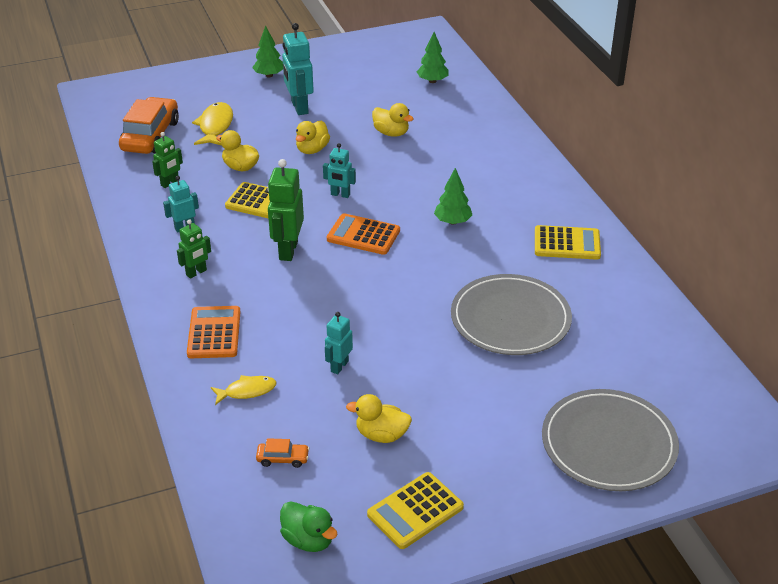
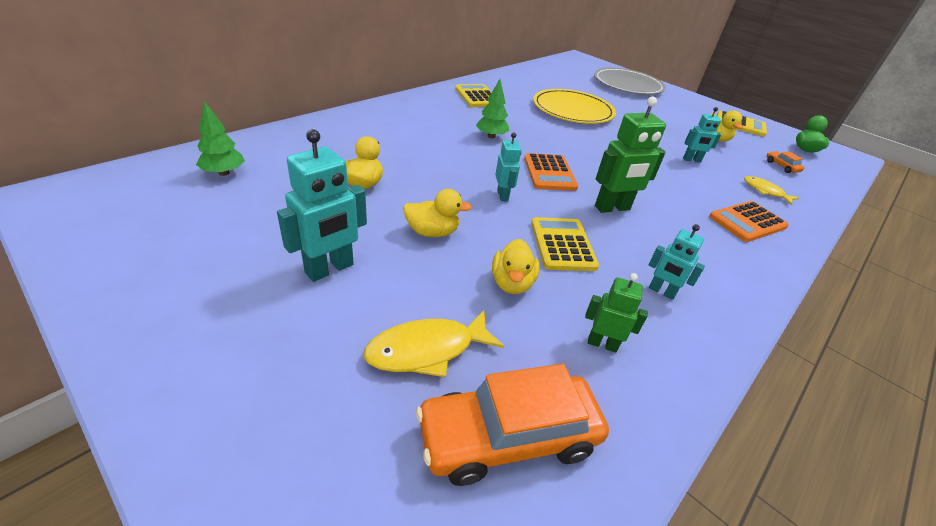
camera: 120 degrees left, 0 degrees up
green robot [177,219,211,279] -> none
green tree [252,26,283,77] -> none
grey plate [451,274,572,355] -> yellow plate [533,89,616,124]

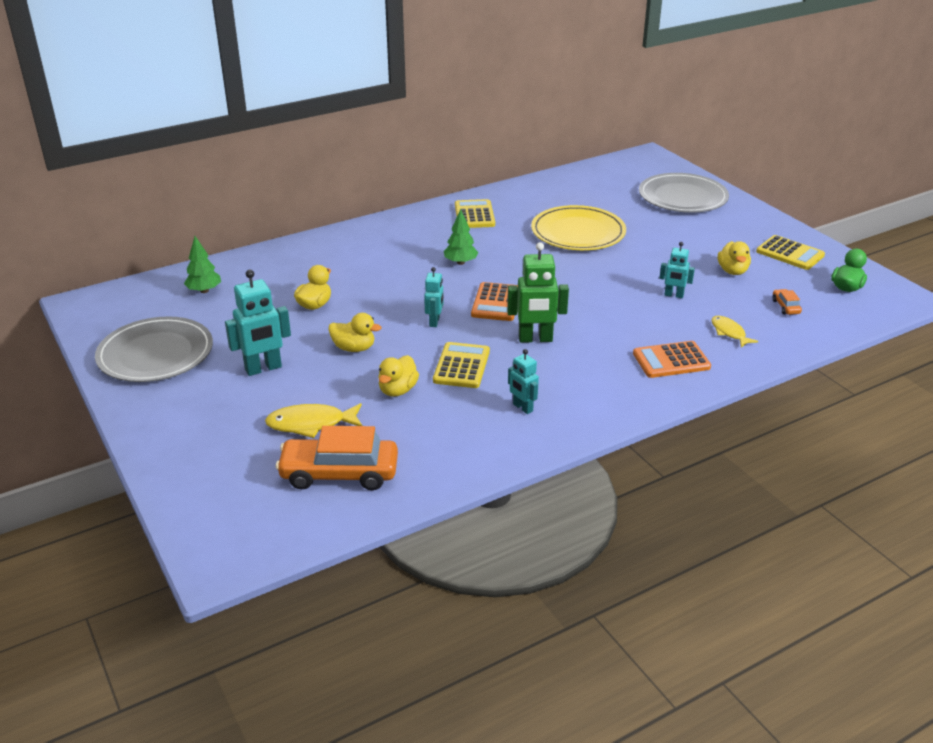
camera: 20 degrees right, 5 degrees down
green robot [585,273,648,352] -> none
none -> grey plate [95,316,213,382]

